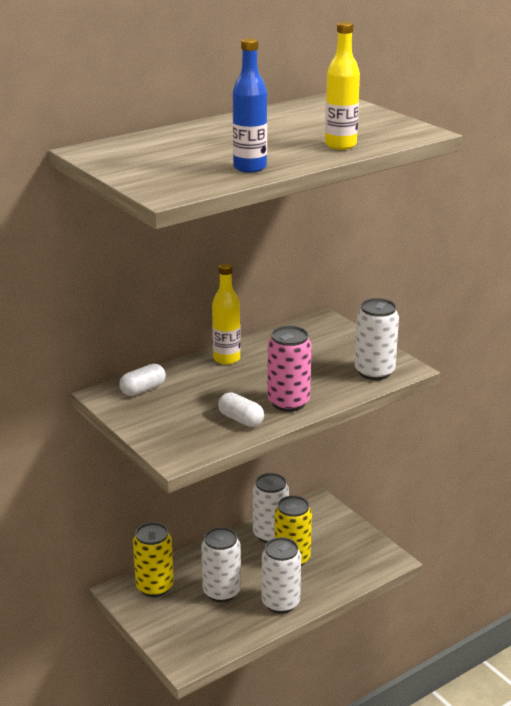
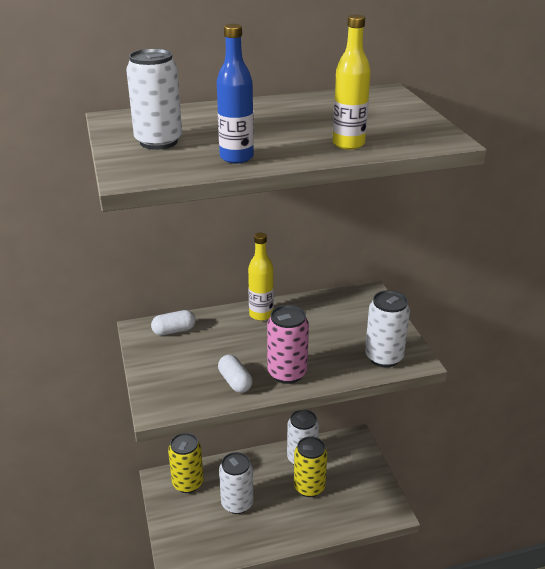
camera: 20 degrees right, 5 degrees up
white can [262,537,301,614] -> white can moved to [126,49,182,150]

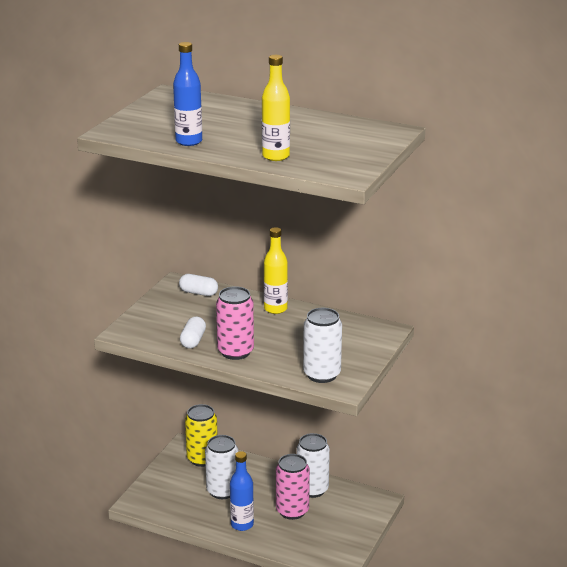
camera: 40 degrees right, 5 degrees down
white can [126,49,182,150] -> none
yellow can [294,436,327,497] -> pink can [276,454,310,520]
none -> blue bottle [230,451,254,531]

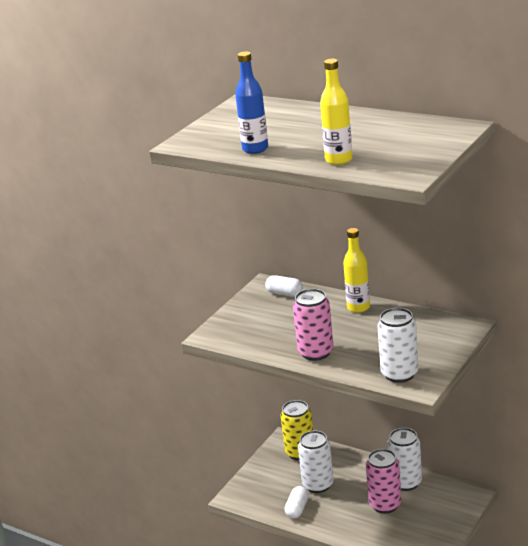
camera: 10 degrees right, 0 degrees up
white capsule [180,317,206,349] -> white capsule moved to [285,486,309,518]
blue bottle [230,451,254,531] -> none

